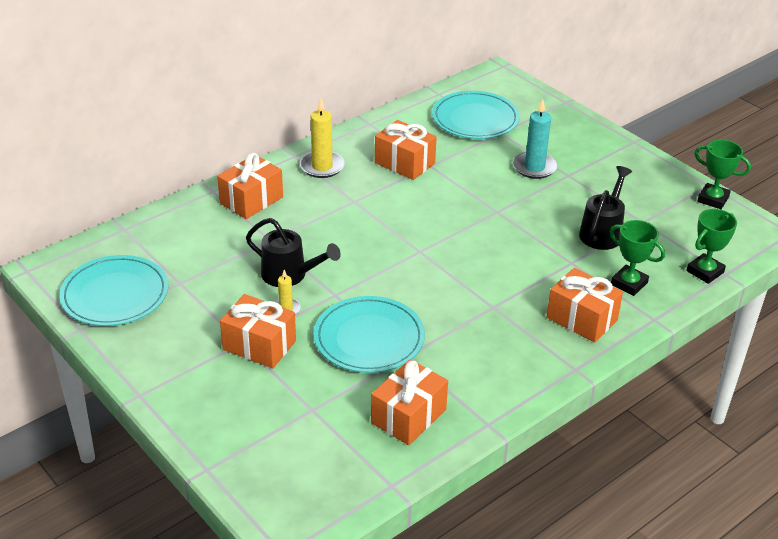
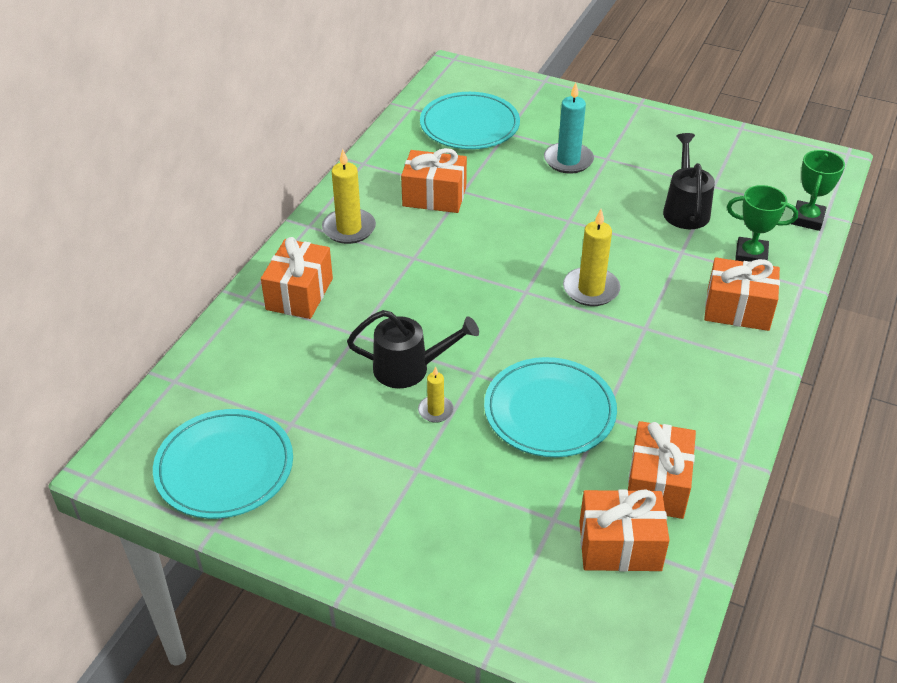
camera: 25 degrees left, 5 degrees up
orange gift [220,294,296,368] -> orange gift moved to [579,489,670,572]
green trophy [695,140,751,209] -> none
none -> yellow candle [563,209,620,306]

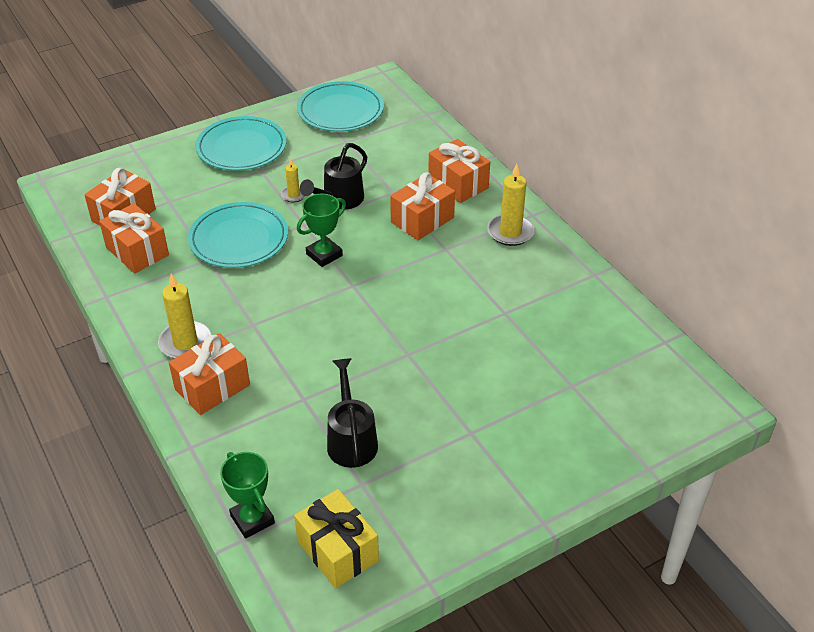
camera: 125 degrees right, 0 degrees up
orange gift [401,148,467,213] -> orange gift moved to [390,172,455,240]
turquoise plate [420,92,520,149] -> turquoise plate moved to [195,116,287,171]
turquoise candle [544,82,594,174] -> none
yellow candle [563,209,620,306] -> yellow candle moved to [158,273,211,358]
black watering can [663,133,715,229] -> black watering can turned 135 degrees counterclockwise [327,358,378,468]
green trophy [727,185,798,262] -> green trophy moved to [297,194,346,267]
none -> yellow gift [294,489,379,588]

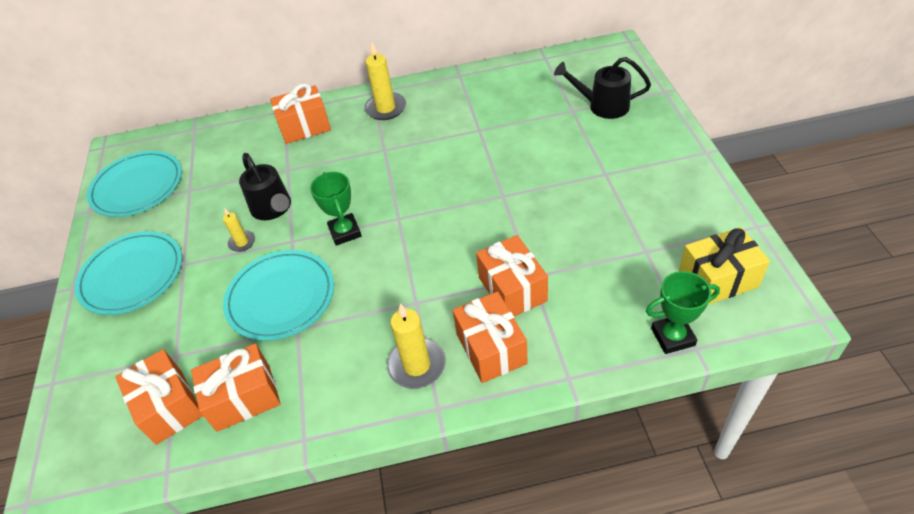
camera: 65 degrees left, 5 degrees up
black watering can [327,358,378,468] -> black watering can moved to [554,57,651,119]
orange gift [390,172,455,240] -> orange gift moved to [476,235,548,316]

